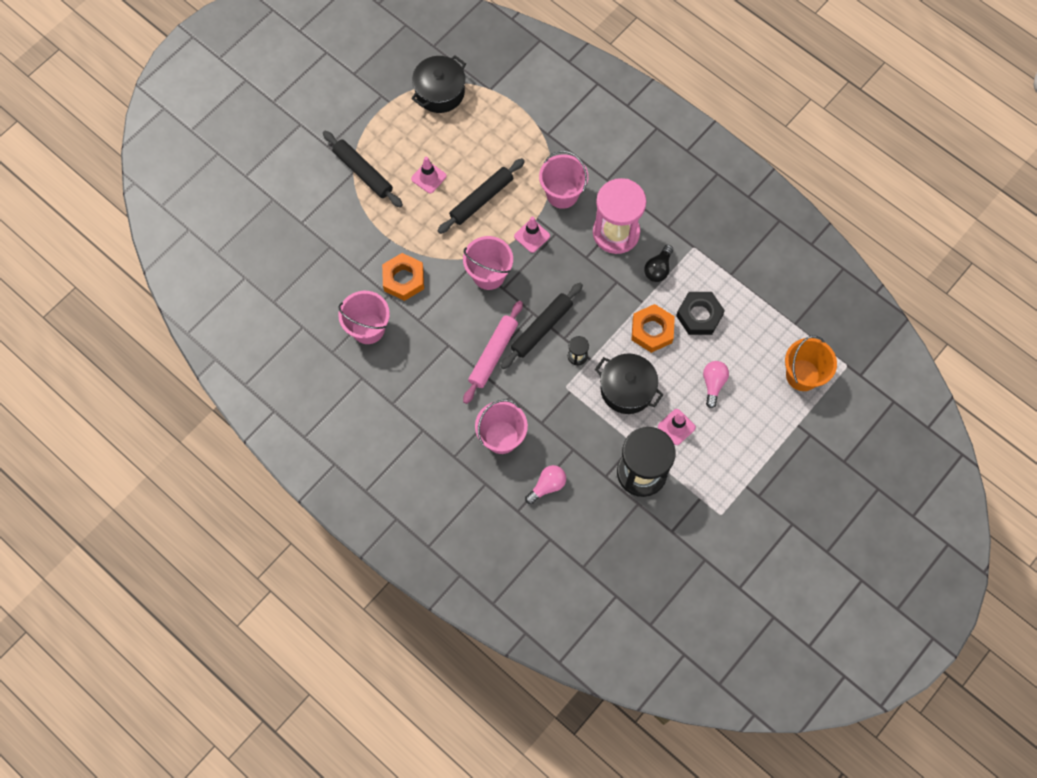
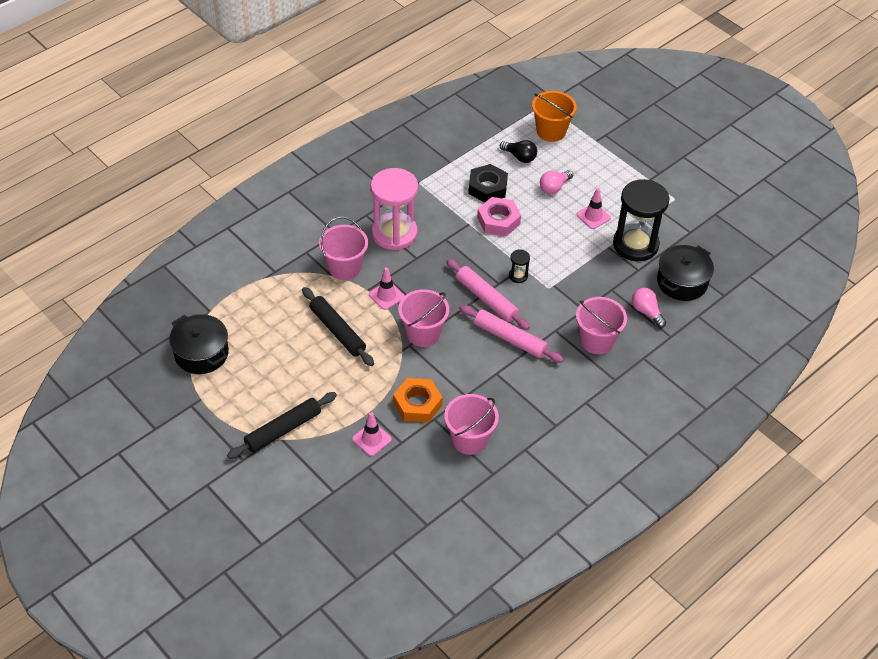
camera: 85 degrees left, 20 degrees down
pink traffic cone [411,157,446,194] -> pink traffic cone moved to [352,412,392,456]
black rolling pin [500,283,583,369] -> pink rolling pin [446,259,530,330]
black pot [595,353,663,414] -> black pot moved to [657,245,714,301]
orange nut [632,304,675,353] -> pink nut [477,197,521,236]
black light bulb [644,245,673,282] -> black light bulb moved to [500,140,537,163]
pink light bulb [703,361,729,408] -> pink light bulb turned 60 degrees counterclockwise [540,170,573,194]

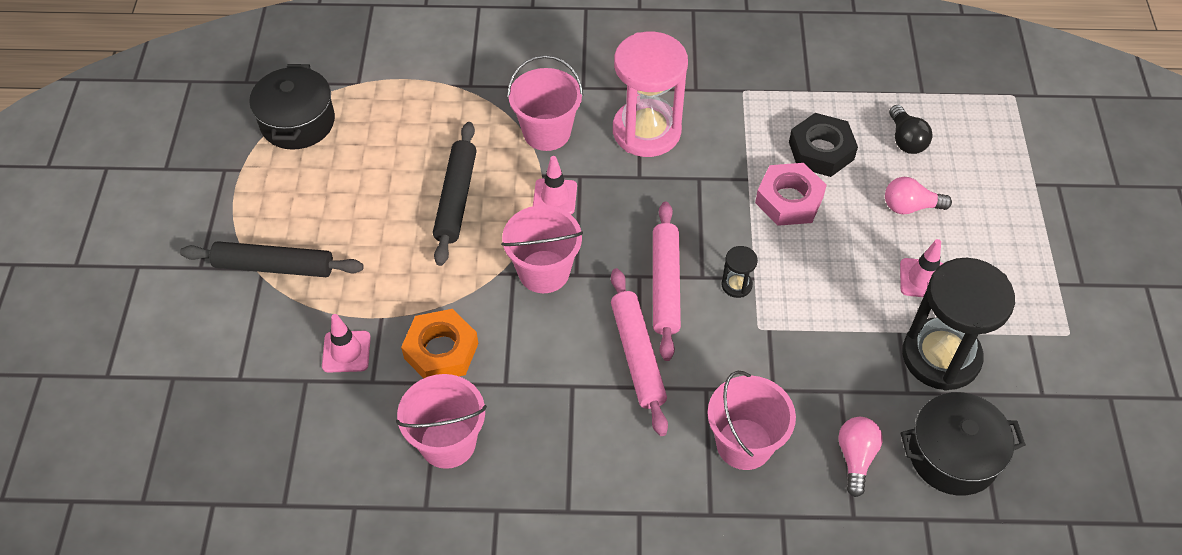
camera: 45 degrees right, 5 degrees up
orange bucket [532,91,577,142] -> none

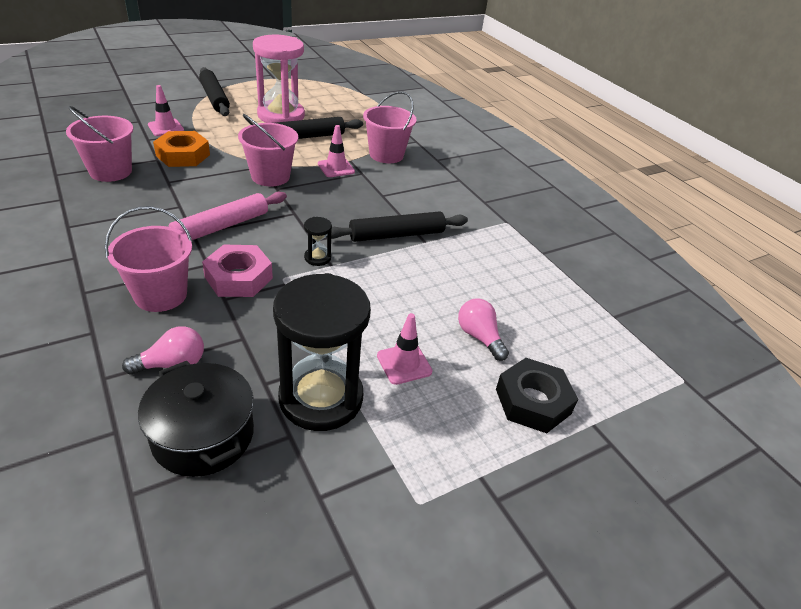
camera: 55 degrees right, 15 degrees down
black pot [249,64,335,150] -> none
pink hourglass [613,32,688,157] -> pink hourglass moved to [253,35,305,123]
pink rolling pin [653,202,681,361] -> none
pink nut [755,163,827,226] -> pink nut moved to [202,244,273,297]
black nut [789,113,858,177] -> black nut moved to [496,358,578,433]
black light bulb [889,105,932,154] -> none
none -> black rolling pin [326,211,468,242]

